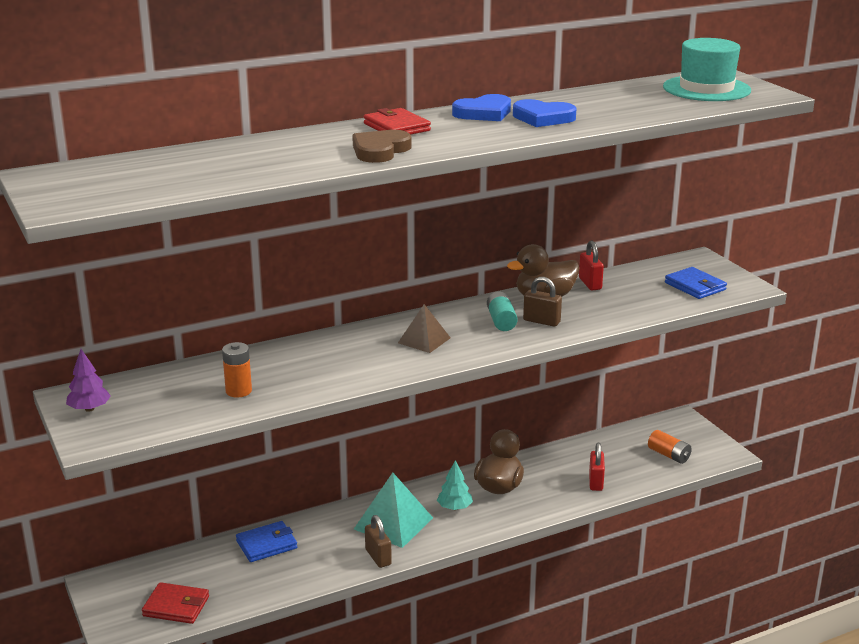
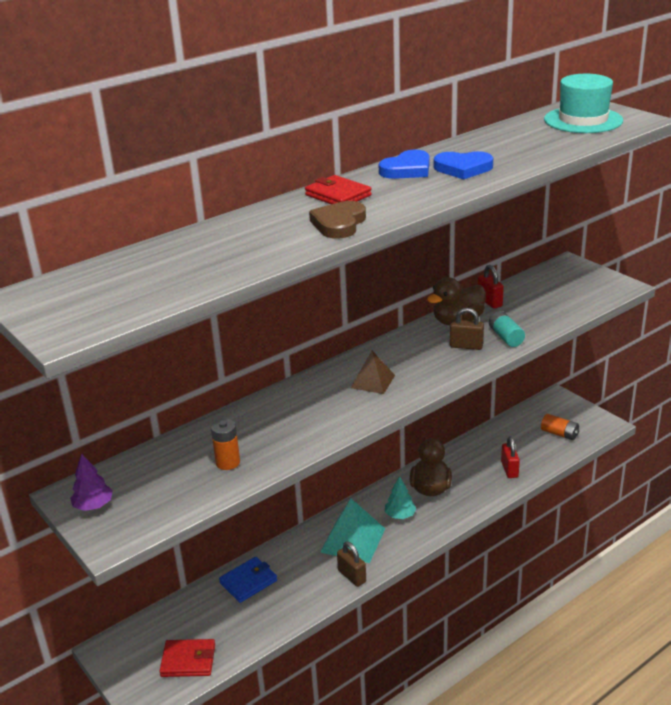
camera: 10 degrees left, 5 degrees up
turquoise battery [487,292,518,331] -> turquoise battery moved to [489,311,525,347]
blue wallet [665,267,727,299] -> none

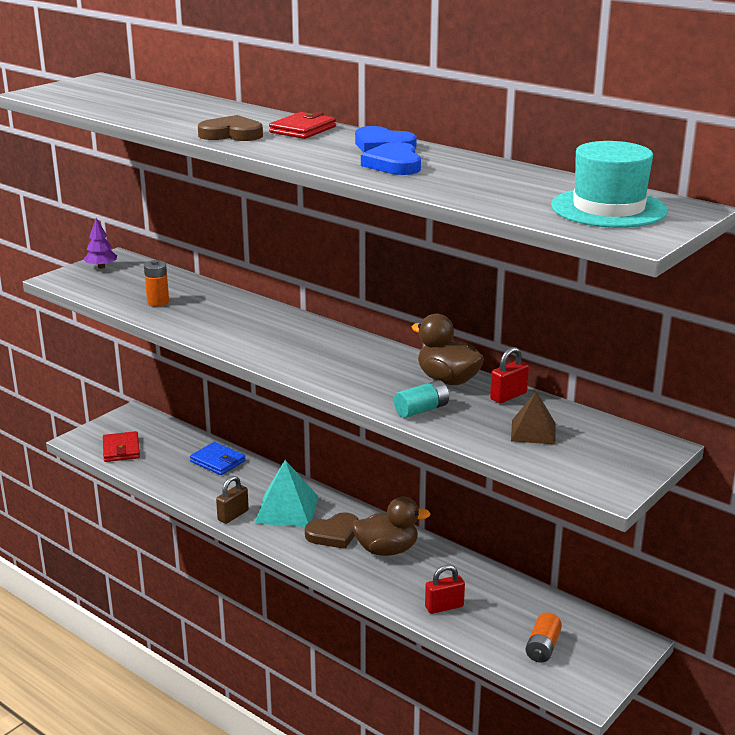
camera: 75 degrees right, 5 degrees down
brown pyramid [351,351,395,394] -> brown pyramid moved to [511,391,555,444]
turquoise tree [385,476,416,519] -> brown heart [305,512,359,549]
brown padlock [450,308,484,350] -> none

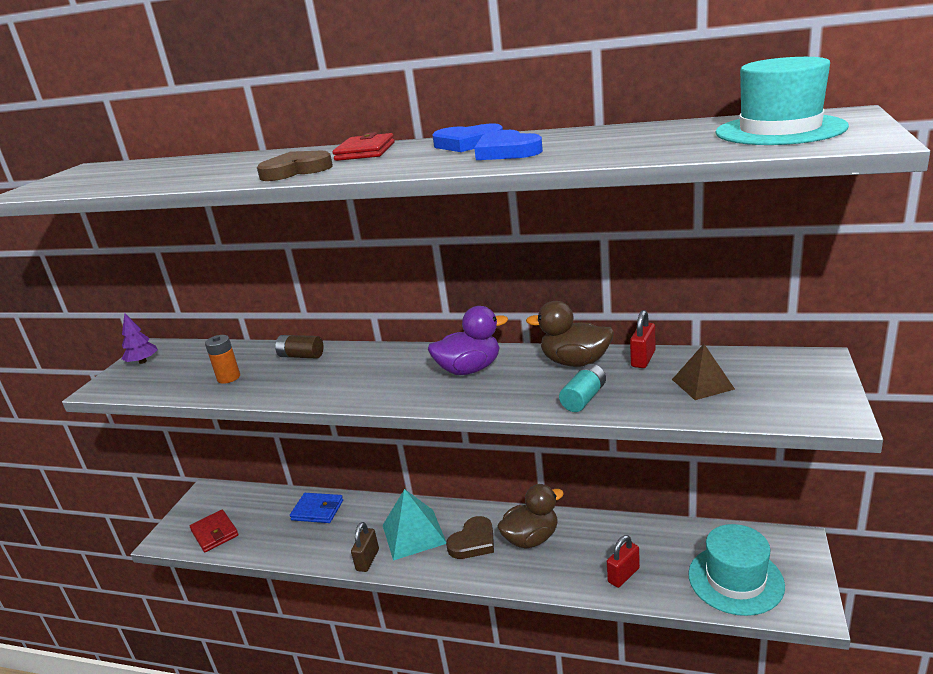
camera: 20 degrees left, 0 degrees up
orange battery [526,613,562,663] -> turquoise hat [688,524,785,616]
none -> brown battery [275,335,323,359]
none -> purple duck [428,306,508,375]

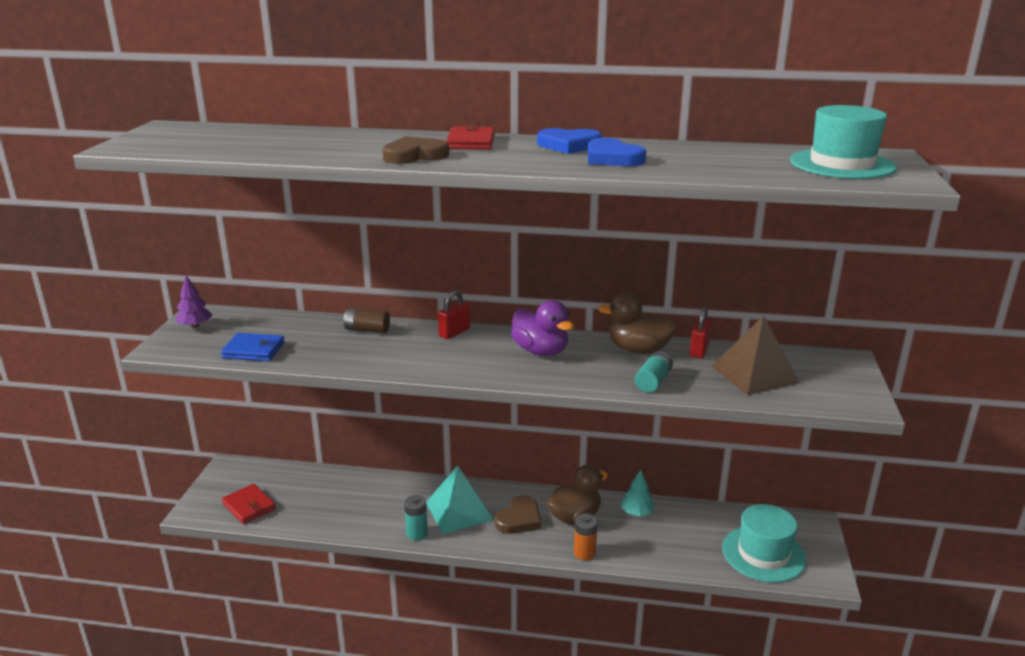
camera: 10 degrees left, 0 degrees up
orange battery [205,335,240,384] -> orange battery moved to [574,514,598,560]
blue wallet [290,493,343,523] -> blue wallet moved to [221,333,285,361]
brown padlock [351,522,379,572] -> turquoise battery [404,495,428,541]
purple duck [428,306,508,375] -> purple duck turned 75 degrees clockwise [511,300,574,356]
red padlock [607,535,640,588] -> red padlock moved to [438,290,470,339]
brown pyramid [672,344,735,400] -> brown pyramid [711,315,800,395], size x1.61
none -> turquoise tree [621,470,655,516]

